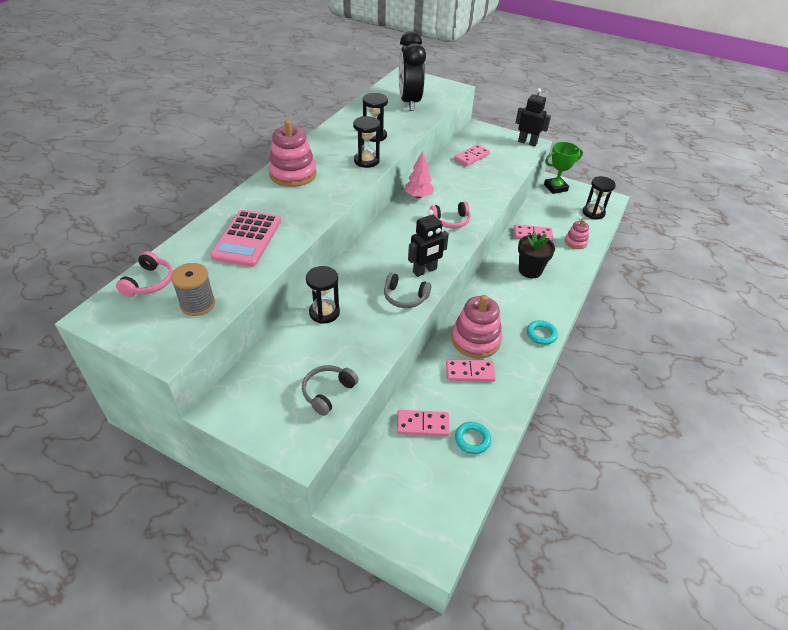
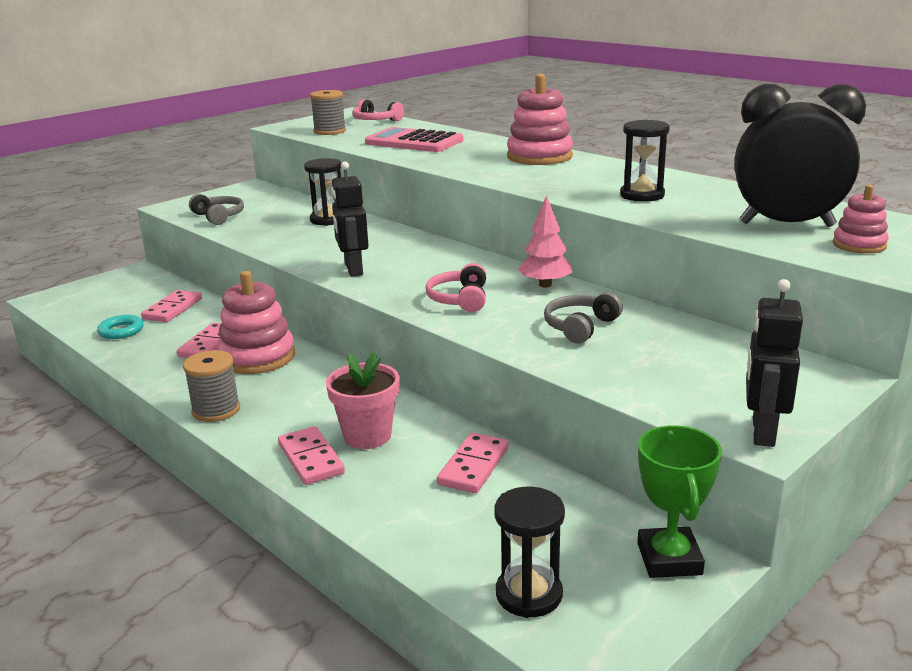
camera: 110 degrees right, 20 degrees down
black hourglass [353,116,380,168] -> none
grey headphones [384,273,431,308] -> grey headphones moved to [544,292,623,344]
pink domino [454,144,490,166] -> pink domino moved to [278,426,345,485]
black robot [516,88,551,147] -> black robot turned 150 degrees clockwise [746,279,803,447]
black flower pot [518,232,555,278] -> pink flower pot [326,352,400,449]
turquoise ring [527,320,558,345] -> grey spool [183,350,240,422]
pink stacking toy [565,219,589,249] -> pink stacking toy moved to [833,185,889,254]

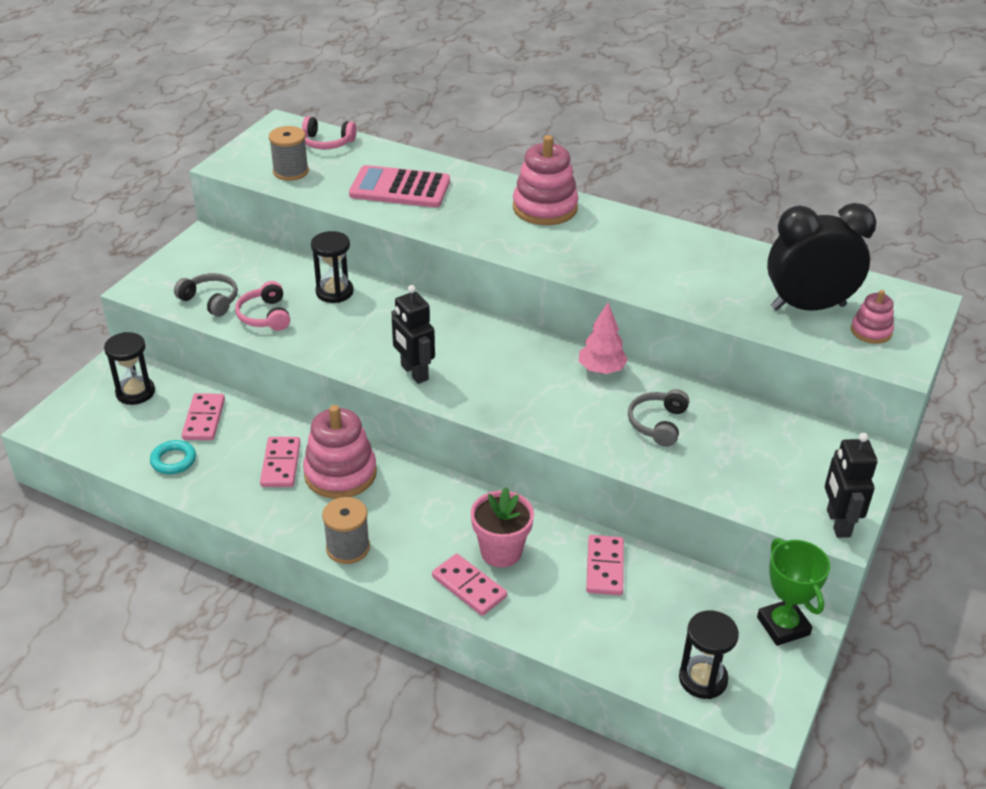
camera: 20 degrees left, 15 degrees up
pink headphones [426,263,486,312] -> pink headphones moved to [235,281,290,331]
black hourglass [620,120,670,202] -> black hourglass moved to [104,332,155,405]

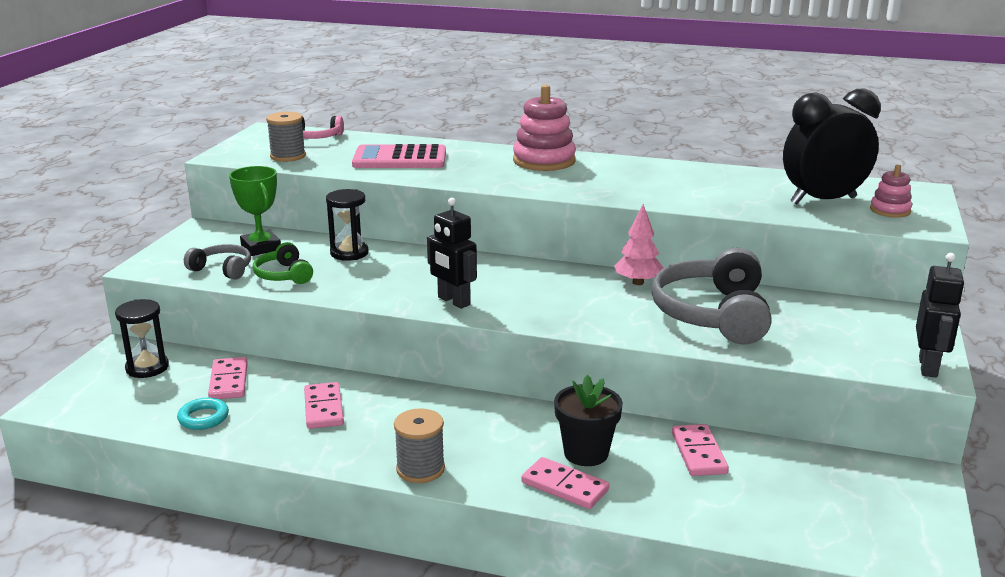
camera: 10 degrees left, 15 degrees down
pink headphones [235,281,290,331] -> green headphones [253,242,313,284]
pink stacking toy [303,405,377,499] -> none
pink flower pot [471,487,534,568] -> black flower pot [554,375,623,466]
grey headphones [628,389,689,447] -> grey headphones [651,247,771,345], size x1.97
black hourglass [679,610,739,699] -> none
green trophy [757,538,830,646] -> green trophy moved to [229,166,281,256]
black robot [825,433,877,538] -> black robot turned 150 degrees counterclockwise [916,253,964,378]

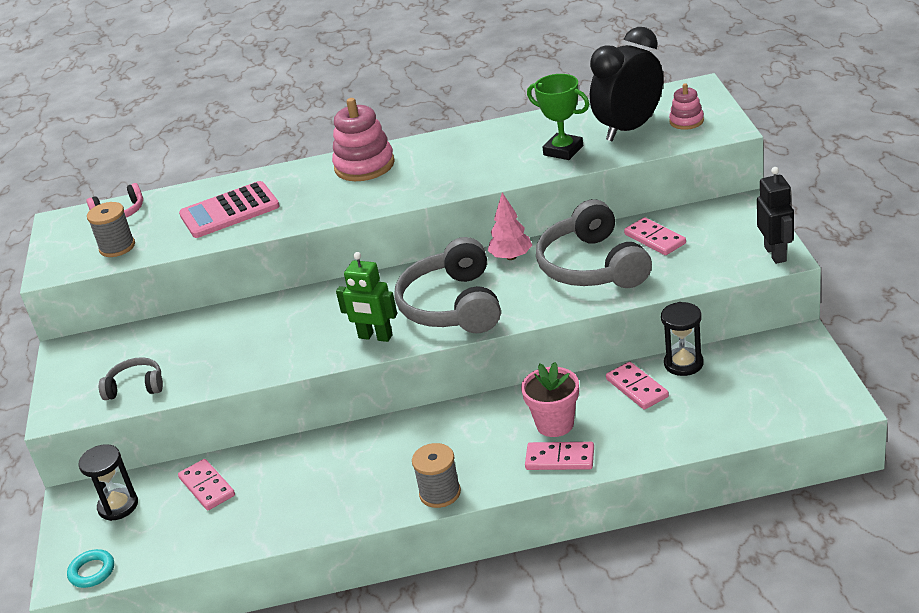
camera: 20 degrees left, 10 degrees up
turquoise ring [177,398,229,430] -> turquoise ring moved to [67,549,114,588]
green trophy [229,166,281,256] -> green trophy moved to [527,74,589,160]
green headphones [253,242,313,284] -> none
pink domino [304,382,344,429] -> pink domino moved to [624,217,686,255]
black hourglass [326,189,369,261] -> black hourglass moved to [661,302,704,376]
black robot [427,198,477,309] -> green robot [336,252,397,342]
black flower pot [554,375,623,466] -> pink flower pot [521,362,579,437]
none -> grey headphones [394,237,501,333]

